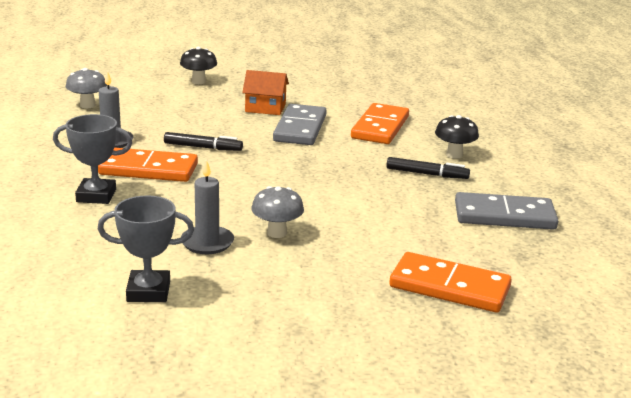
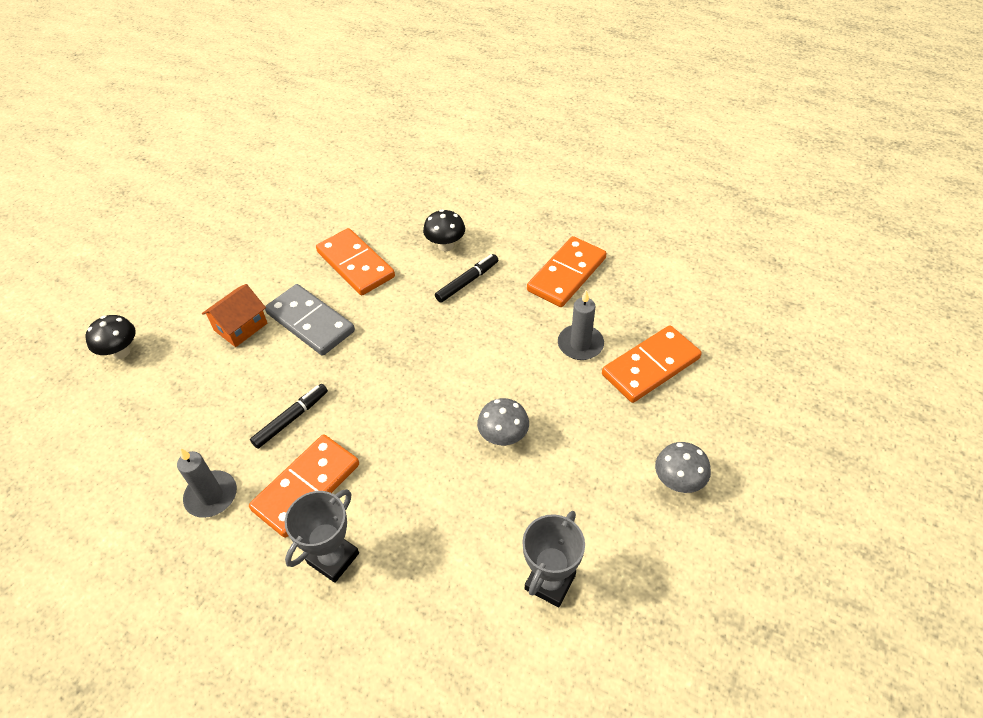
camera: 55 degrees left, 25 degrees up
grey mushroom [66,68,107,108] -> grey mushroom moved to [655,442,711,493]
grey candle [181,159,234,254] -> grey candle moved to [558,290,604,360]
grey domino [455,192,558,230] -> orange domino [527,236,607,307]

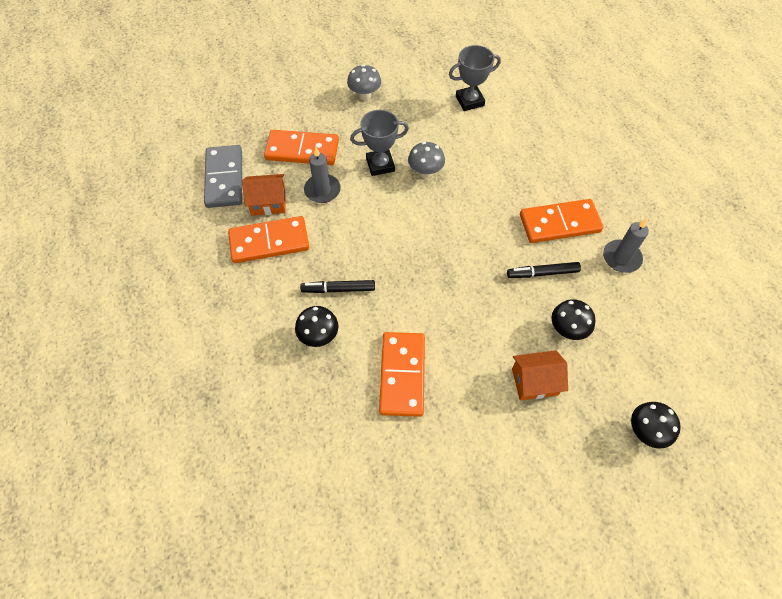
camera: 140 degrees left, 10 degrees up
grey domino [265,284,355,356] -> grey domino moved to [204,145,242,208]
grey trophy [285,489,359,583] -> grey trophy moved to [350,110,409,176]
none -> orange house [242,174,286,216]
none -> black mushroom [551,299,596,340]

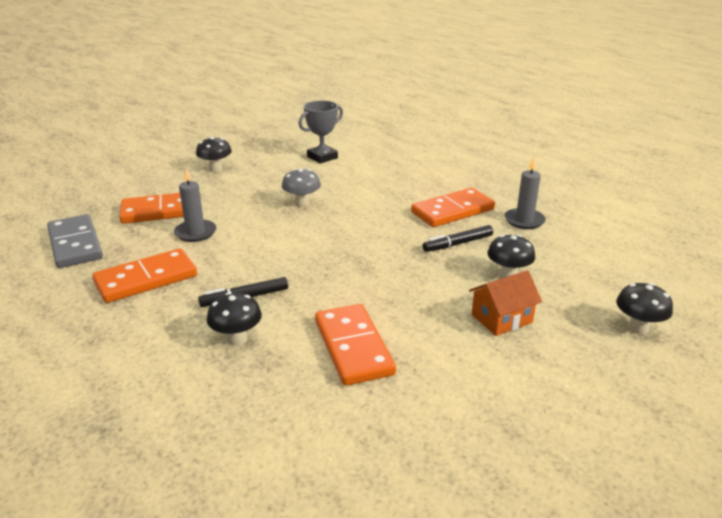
camera: 20 degrees left, 30 degrees down
orange house [242,174,286,216] -> none
grey mushroom [347,65,381,100] -> black mushroom [196,137,232,172]
grey trophy [350,110,409,176] -> none

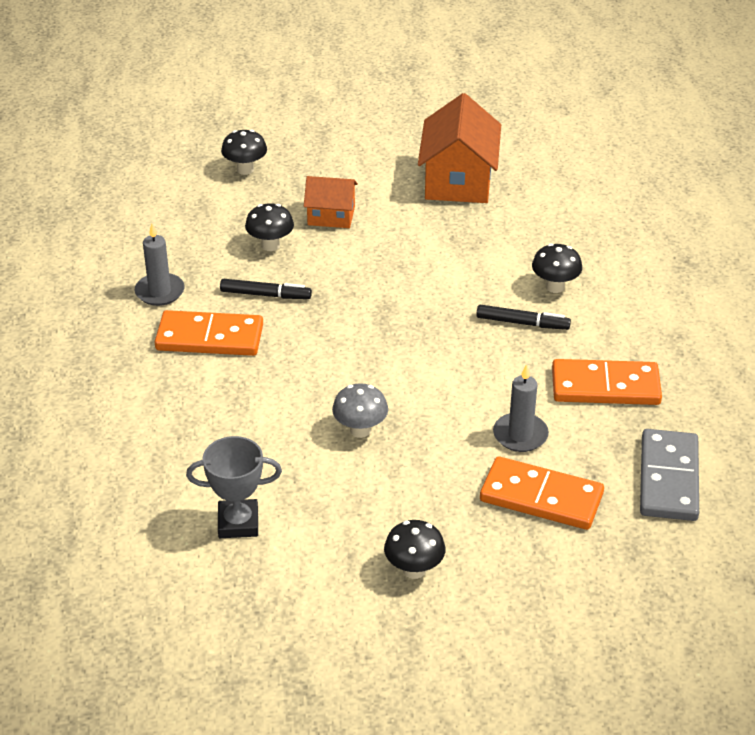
camera: 145 degrees left, 10 degrees up
orange domino [315,304,396,386] -> none
none -> orange house [418,93,501,203]

